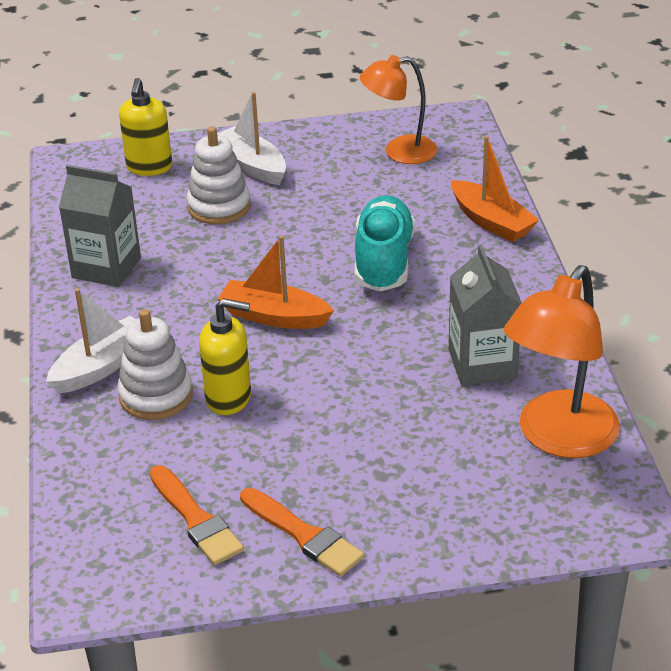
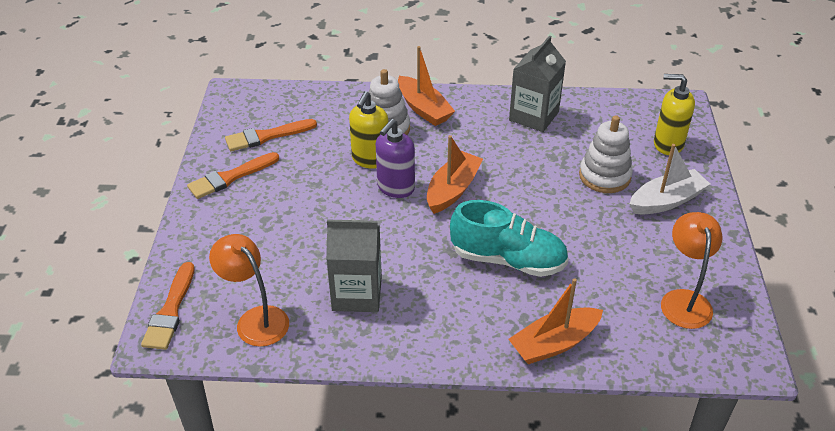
camera: 100 degrees right, 5 degrees up
white boat [46,288,136,394] -> orange boat [398,46,455,126]
orange lamp [504,265,620,458] -> orange lamp [209,234,289,347], size x0.66
none -> orange brush [141,262,195,350]
none -> purple soap dispenser [376,119,415,198]

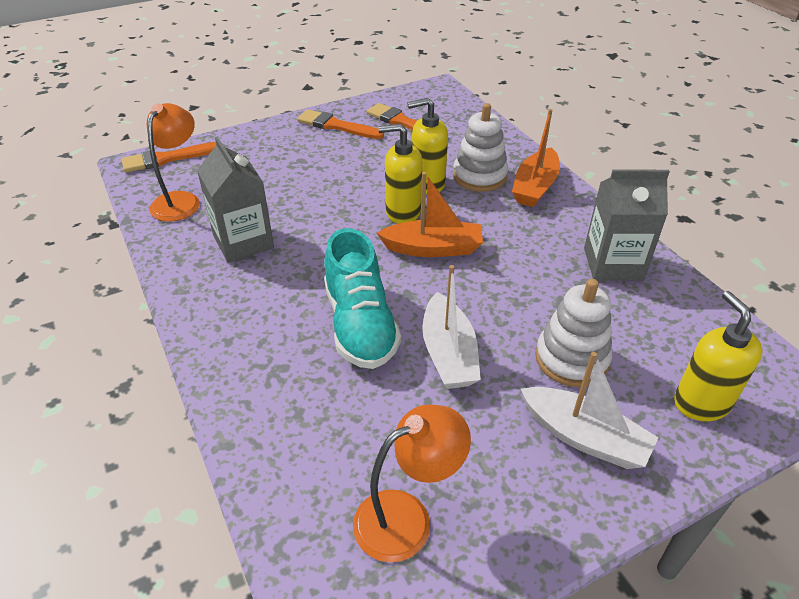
camera: 60 degrees right, 0 degrees up
purple soap dispenser [376,119,415,198] -> yellow soap dispenser [378,124,422,224]
orange boat [508,278,603,364] -> none
none -> white boat [422,265,481,389]

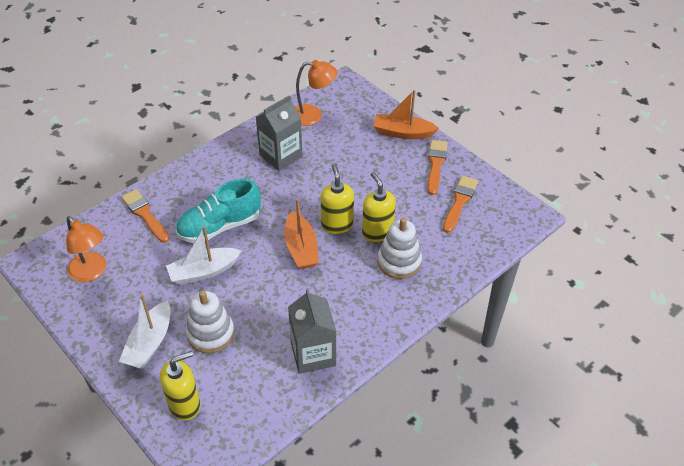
camera: 75 degrees right, 5 degrees up
orange brush [121,142,216,173] -> orange brush moved to [121,189,170,243]
orange boat [512,109,560,207] -> orange boat moved to [374,90,439,139]

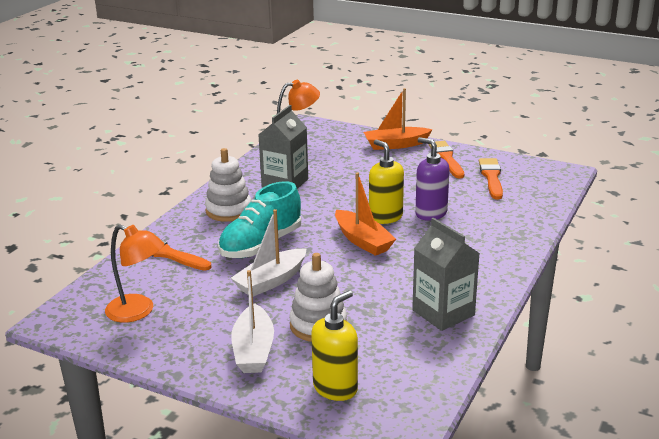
camera: 20 degrees left, 20 degrees down
yellow soap dispenser [362,172,396,242] -> purple soap dispenser [415,137,450,221]
white stacking toy [377,218,422,279] -> white stacking toy moved to [205,148,252,222]

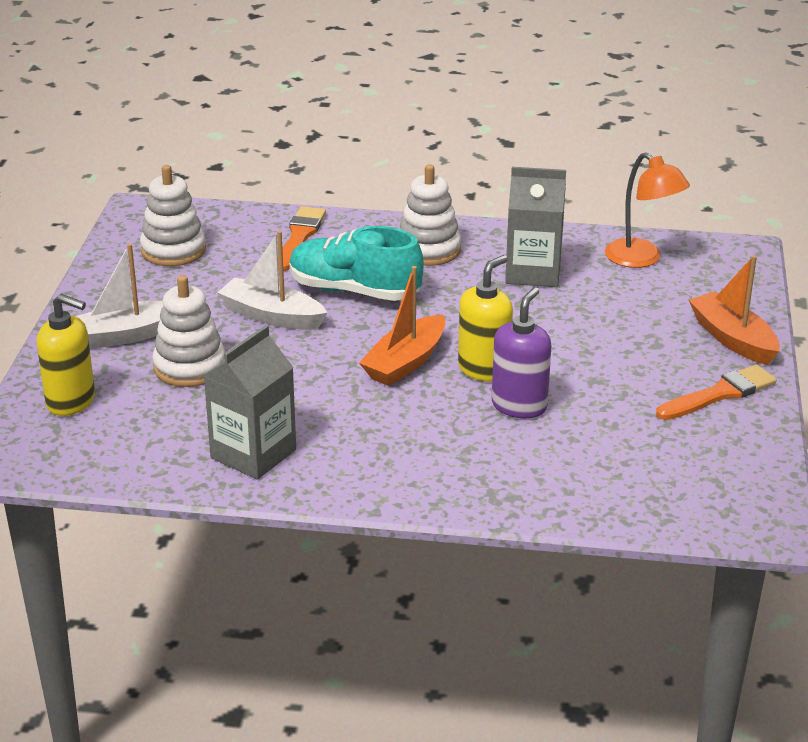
camera: 70 degrees right, 5 degrees up
orange lamp [105,225,164,323] -> white stacking toy [140,165,206,266]
orange brush [479,158,503,199] -> none

